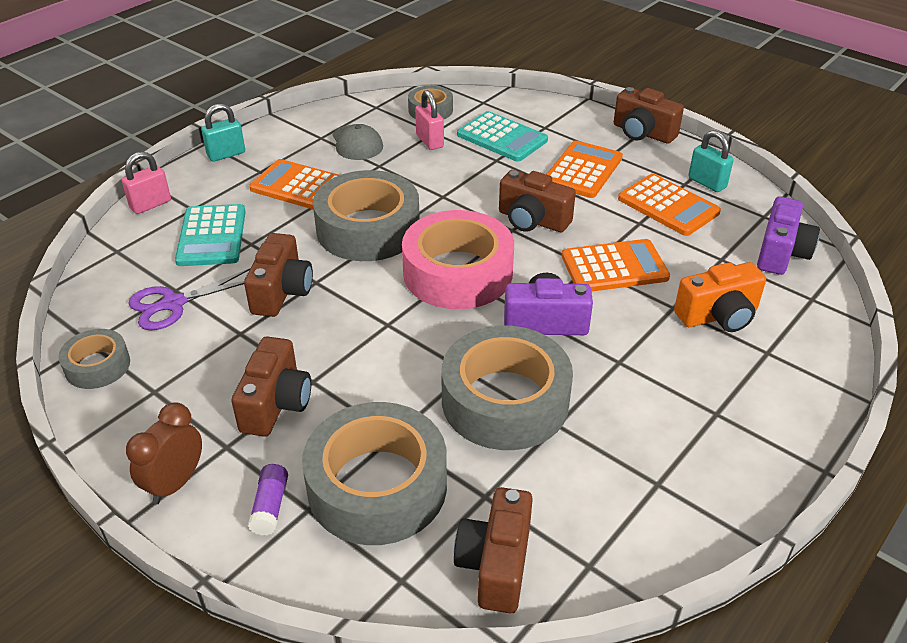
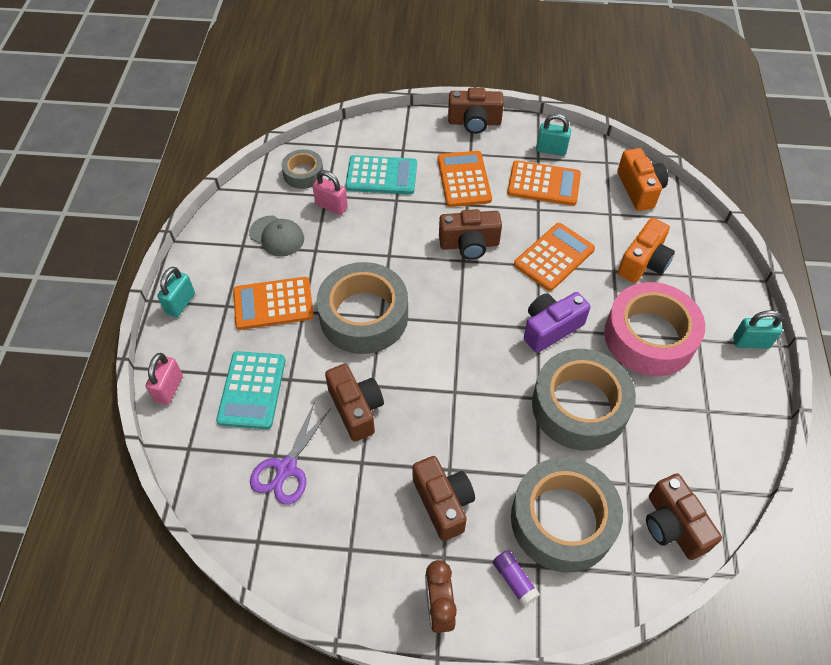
camera: 35 degrees left, 15 degrees up
grey tape [58,329,130,389] -> none
turquoise calculator [175,204,246,266] -> turquoise calculator turned 45 degrees clockwise [216,351,286,429]
pink tape [402,210,514,309] -> pink tape moved to [604,282,705,376]
purple camera [757,197,820,275] -> orange camera [617,148,668,211]
none -> turquoise padlock [733,310,782,349]

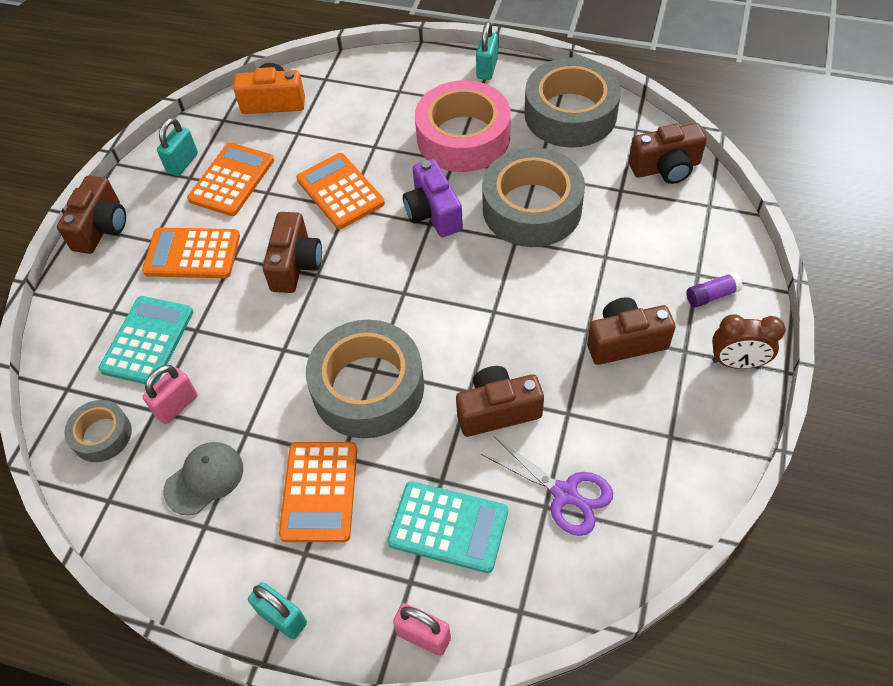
camera: 75 degrees left, 0 degrees up
grey tape [511,458,623,572] -> grey tape moved to [524,57,621,148]
orange camera [618,218,675,283] -> none

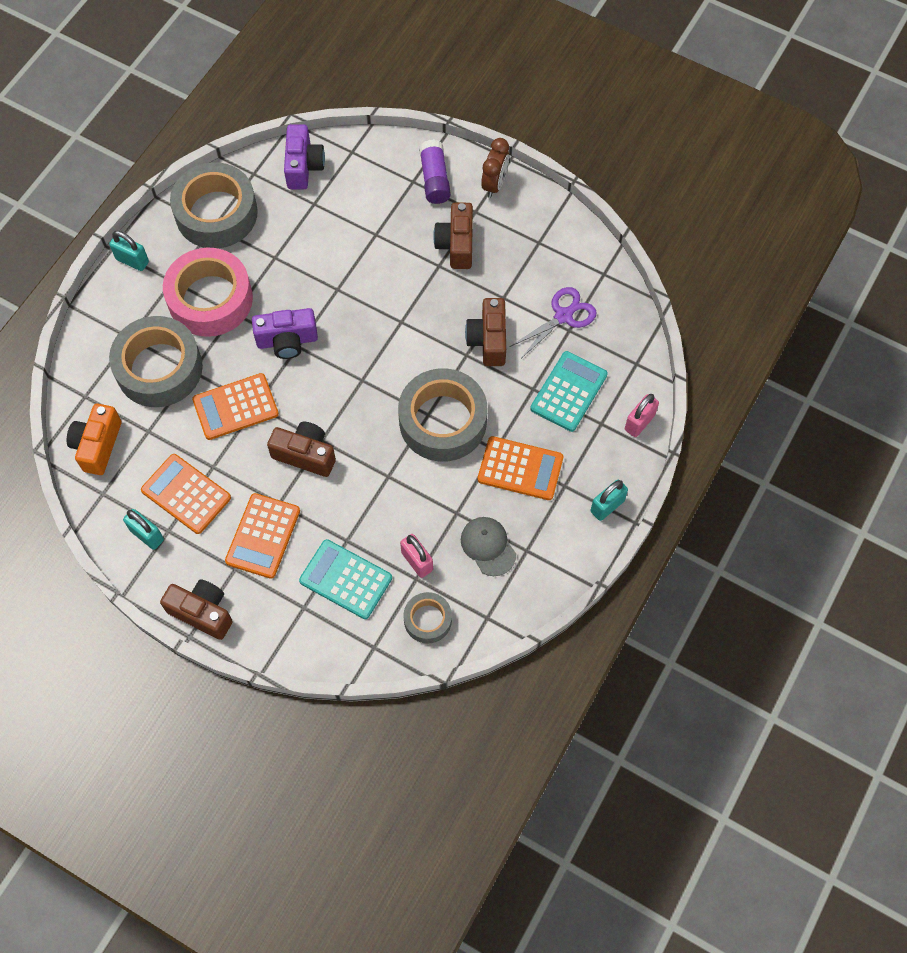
camera: 80 degrees left, 10 degrees up
grey tape [482,147,585,247] -> grey tape moved to [109,316,203,407]
brown camera [629,123,707,184] -> purple camera [284,124,325,189]
purple glue stick [686,272,743,307] -> purple glue stick [419,139,451,204], size x1.56

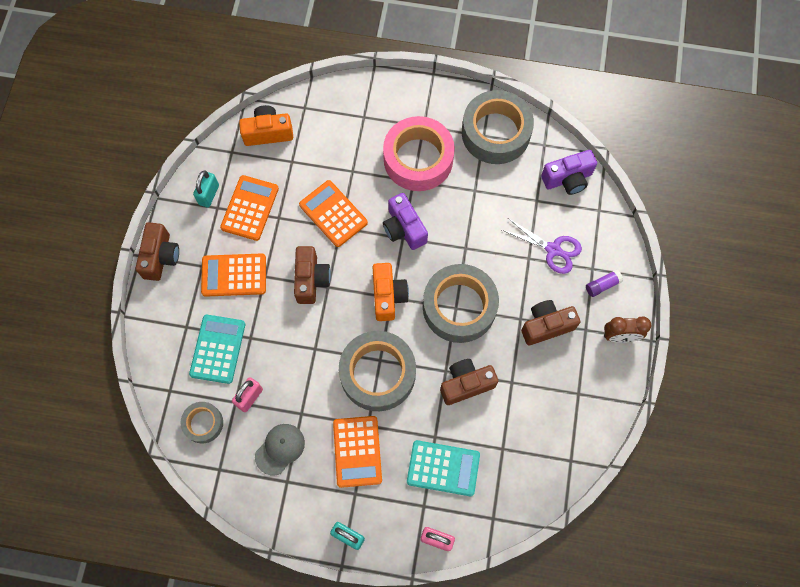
camera: 70 degrees right, 5 degrees up
turquoise padlock [109,231,149,271] -> none
grey tape [109,316,203,407] -> grey tape moved to [423,264,499,343]
purple glue stick [419,139,451,204] -> purple glue stick [586,270,623,297], size x0.64
purple scissors [510,287,597,358] -> purple scissors moved to [502,218,582,274]
none -> orange camera [372,263,409,321]

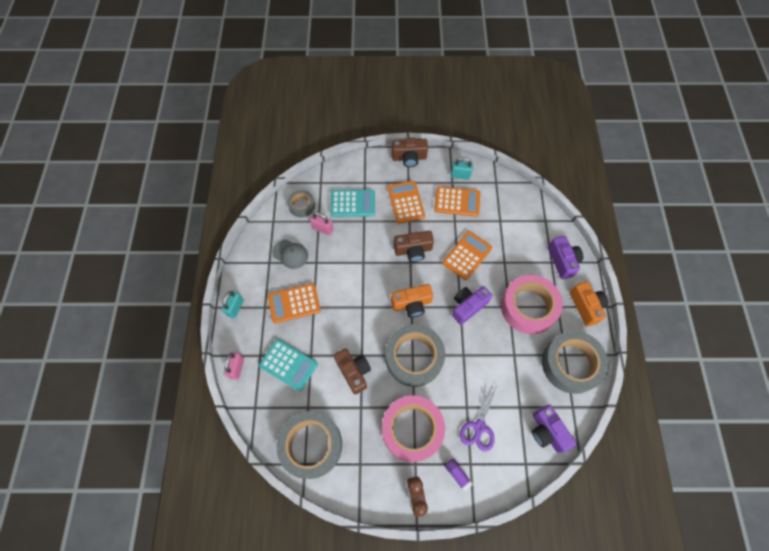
camera: 80 degrees right, 5 degrees down
orange camera [239,105,293,146] -> orange camera moved to [569,281,608,326]
grey tape [339,331,416,411] -> grey tape moved to [276,411,342,479]
turquoise calculator [407,440,480,496] -> turquoise calculator turned 60 degrees counterclockwise [259,339,318,391]
brown camera [521,300,580,345] -> pink tape [382,395,445,462]
none -> purple camera [548,236,583,279]

